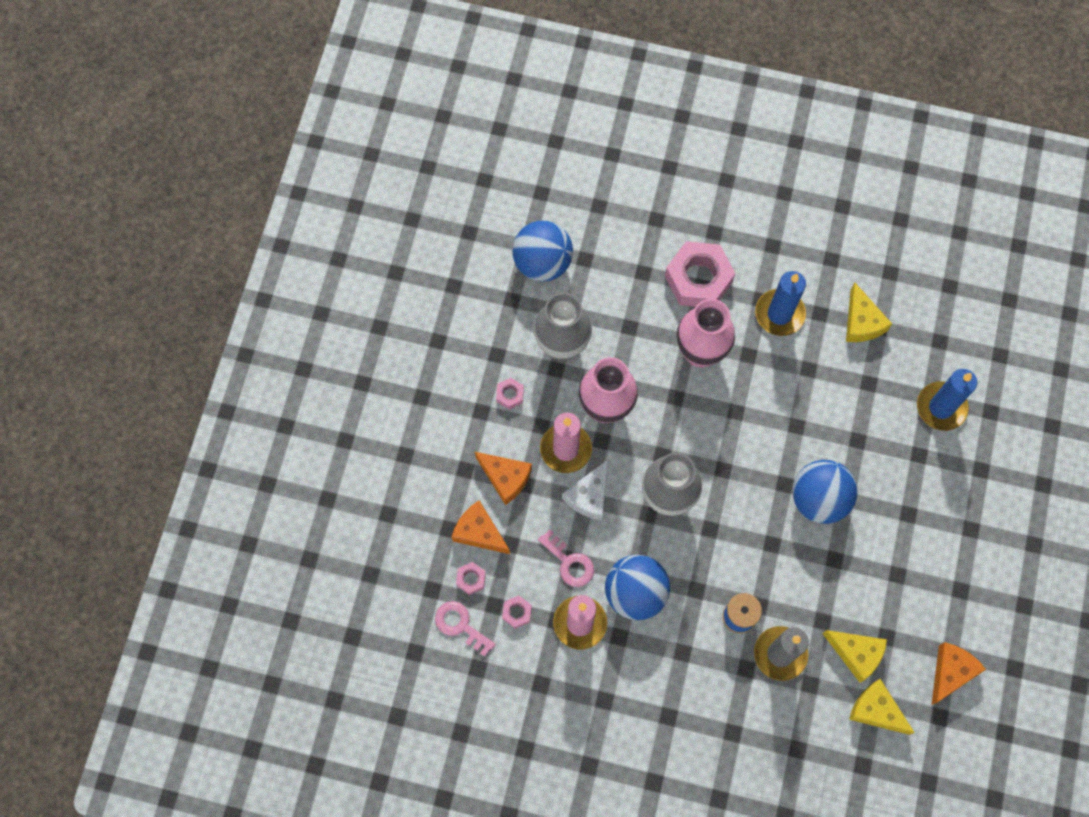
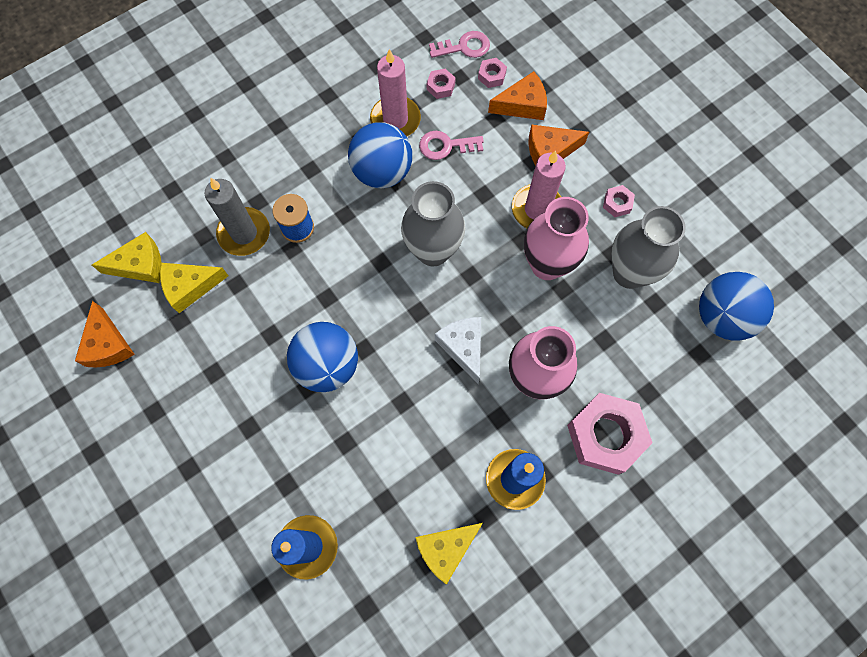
camera: 130 degrees right, 0 degrees up
white cheese [562,459,609,520] -> white cheese moved to [435,317,481,384]
yellow cheese [846,282,892,342] -> yellow cheese turned 60 degrees counterclockwise [415,523,483,585]

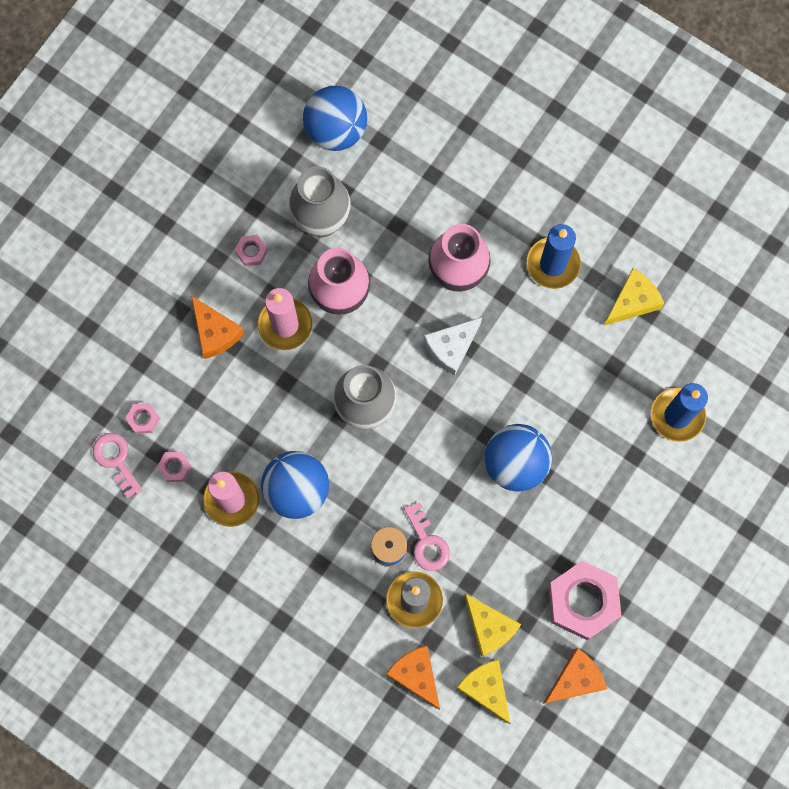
camera: 110 degrees left, 5 degrees up
yellow cheese [415,523,483,585] -> yellow cheese turned 75 degrees counterclockwise [604,268,664,326]
pink key [419,131,484,160] -> pink key moved to [404,502,450,571]
orange cheese [488,71,547,120] -> orange cheese moved to [386,646,440,710]
pink nut [567,393,653,475] -> pink nut moved to [548,561,621,640]

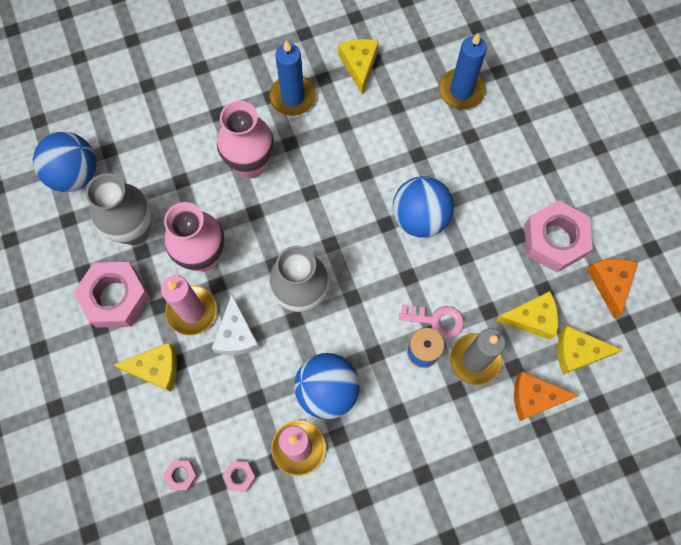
camera: 55 degrees left, 5 degrees down
pink key [93,433,142,498] -> none
orange cheese [192,296,244,359] -> yellow cheese [114,342,177,392]
pink nut [235,235,268,266] -> pink nut [73,262,150,328], size x2.29
white cheese [424,317,482,375] -> white cheese moved to [212,294,260,355]

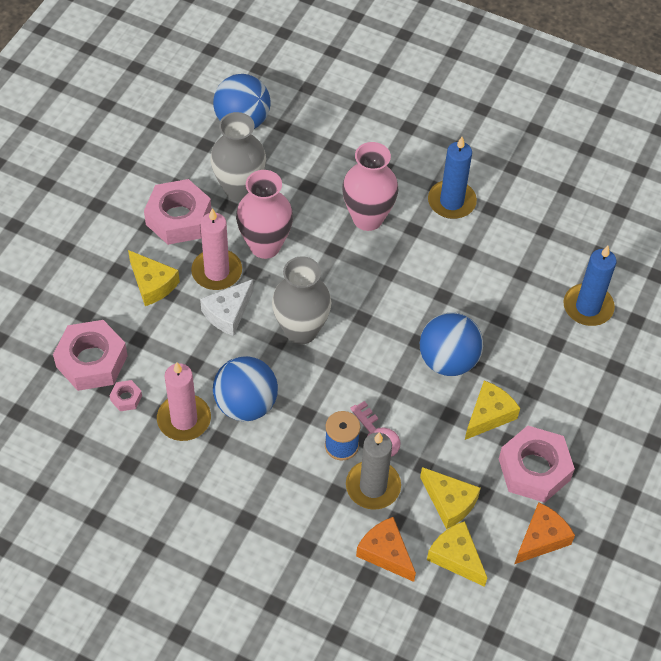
camera: 45 degrees right, 15 degrees down
pink nut [163,460,198,490] -> pink nut [53,320,128,391], size x2.29
yellow cheese [338,39,379,95] -> yellow cheese moved to [465,381,520,440]

